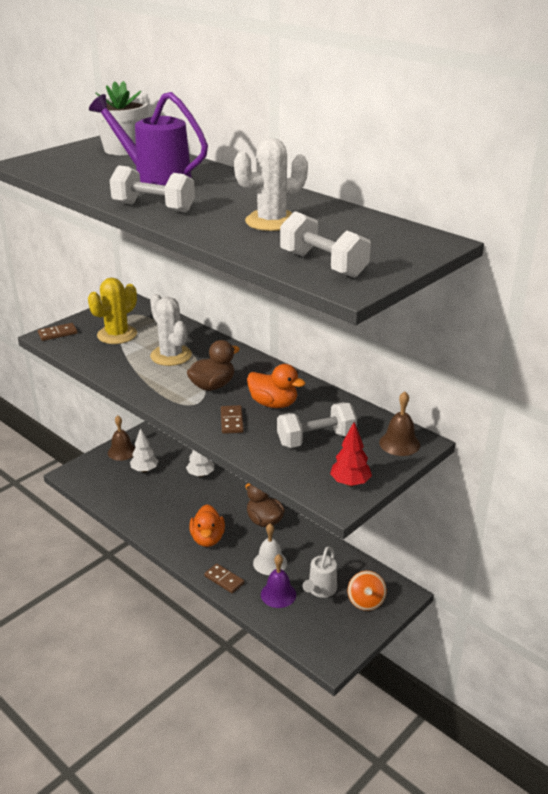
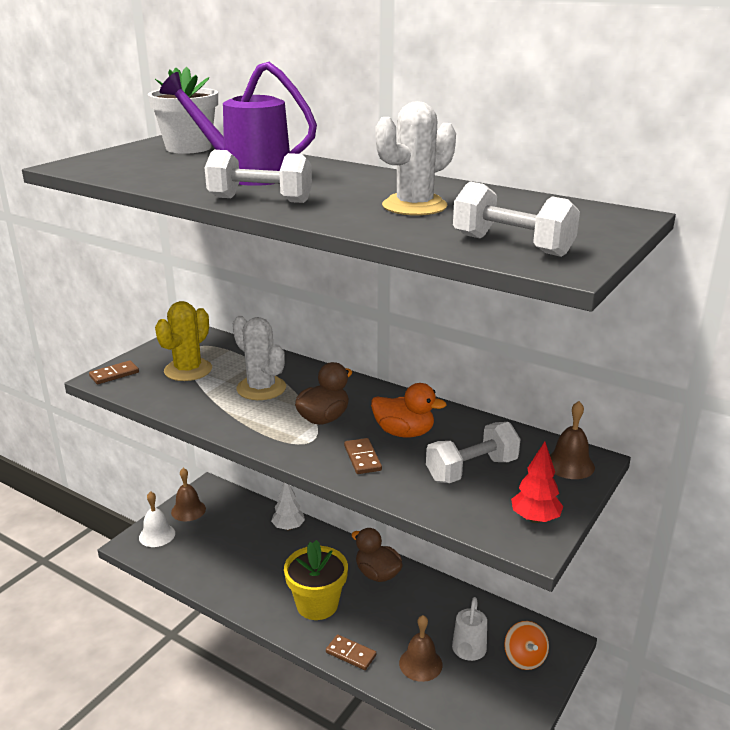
camera: 10 degrees left, 5 degrees down
white tree [130,428,159,472] -> none
orange duck [189,504,225,547] -> yellow flower pot [284,540,348,620]
white bell [253,524,287,575] -> white bell moved to [139,491,175,547]
purple bell [261,554,296,608] -> brown bell [399,615,443,682]

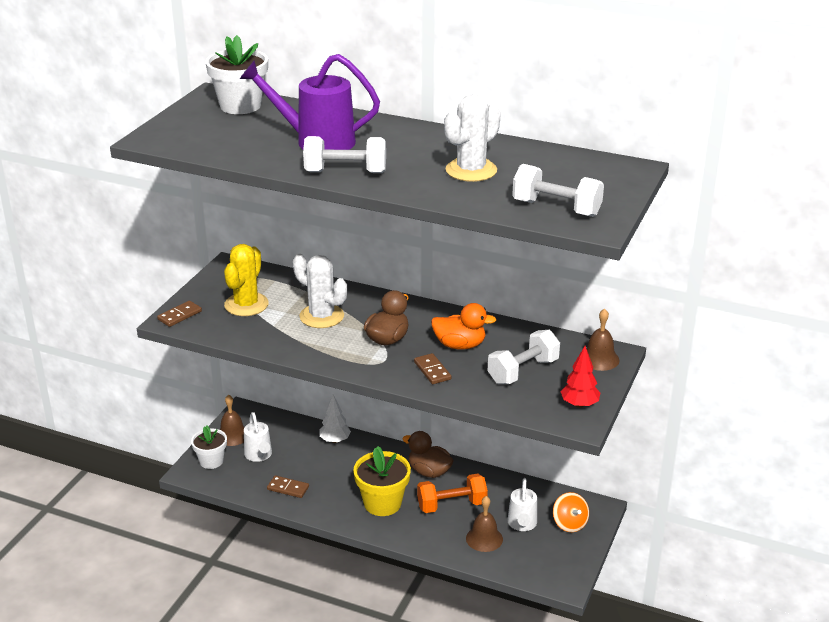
camera: 10 degrees left, 5 degrees up
white bell [139,491,175,547] -> white flower pot [191,426,227,469]
brown domino [326,635,376,670] -> brown domino moved to [267,475,309,498]
none -> white watering can [244,412,272,462]
none -> orange dumbbell [417,474,488,513]

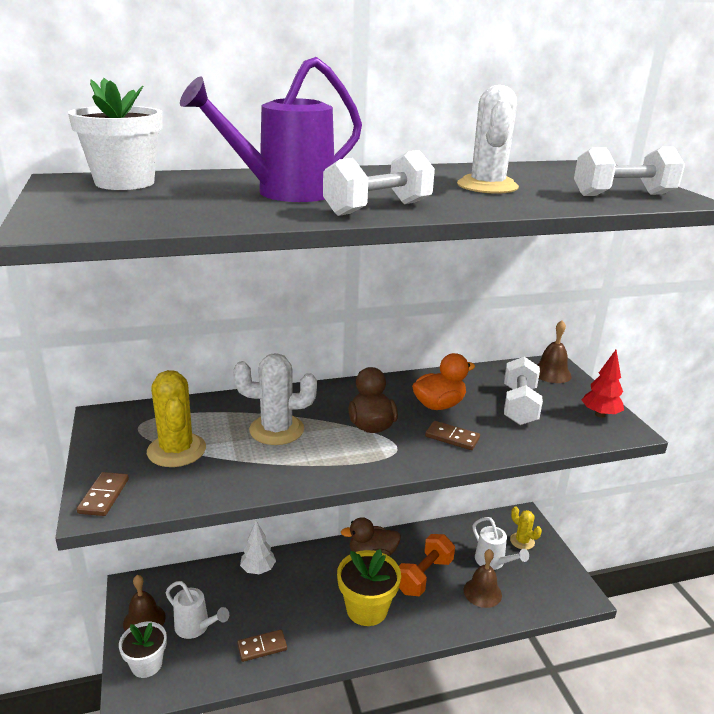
camera: 40 degrees left, 5 degrees down
orange spinning top [553,492,589,532] -> yellow cactus [510,506,542,550]

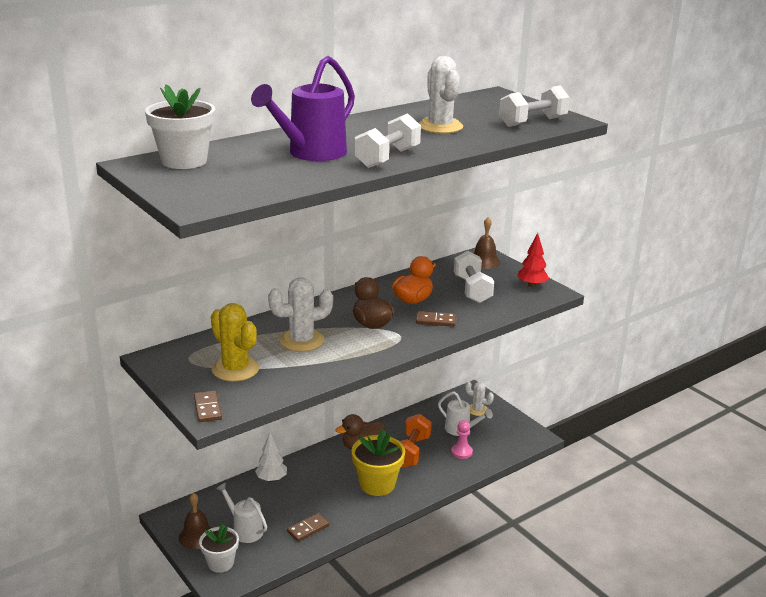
camera: 20 degrees left, 0 degrees up
white watering can [166,581,229,639] -> white watering can turned 150 degrees counterclockwise [216,482,267,543]
brown bell [464,549,502,608] -> pink pawn [451,420,473,459]
yellow cactus [510,506,542,550] -> white cactus [465,381,494,416]

